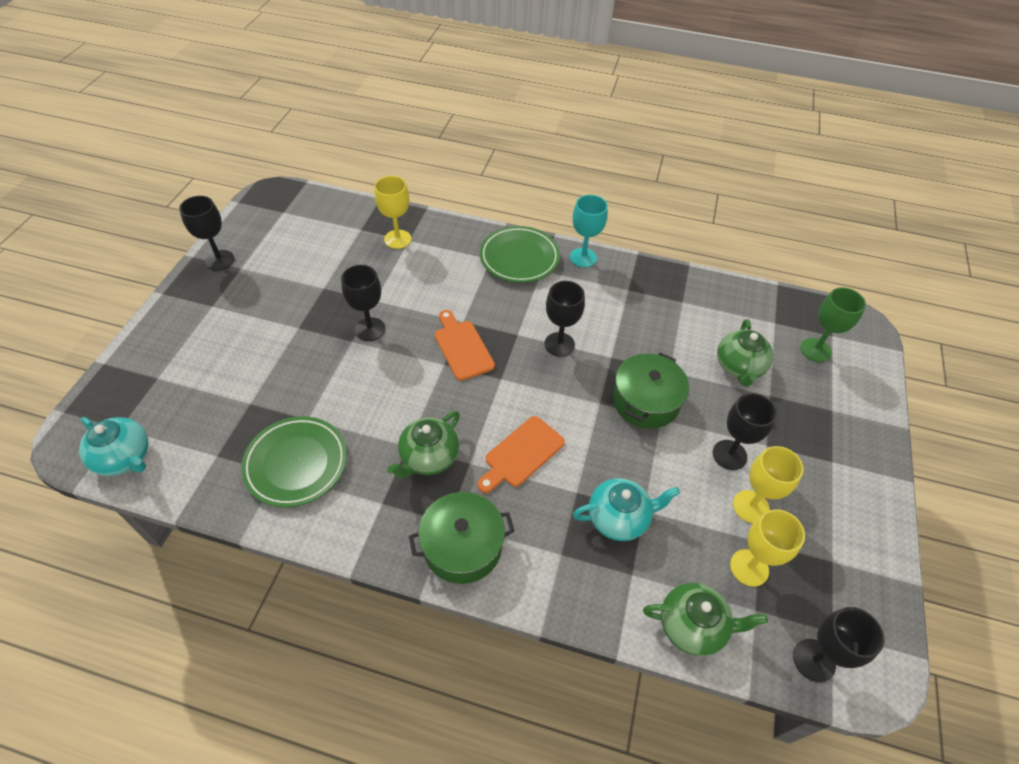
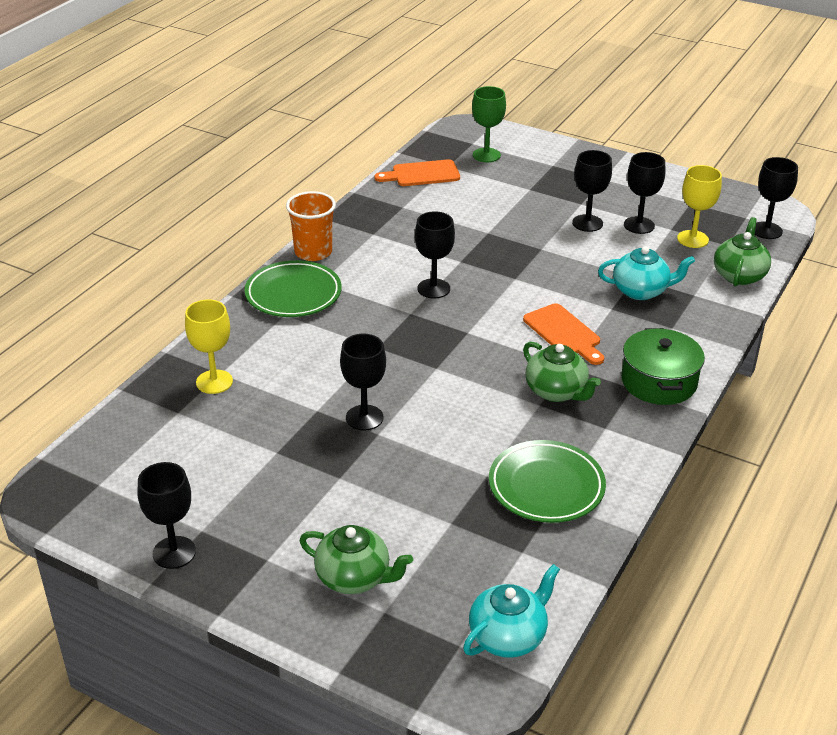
camera: 75 degrees left, 15 degrees down
orange cutting board [435,310,495,381] -> orange cutting board moved to [375,159,460,186]
turquoise goblet [570,195,608,268] -> orange cup [286,191,336,261]
turquoise teapot [573,478,680,541] -> turquoise teapot turned 90 degrees clockwise [598,246,695,300]
green pot [613,353,689,429] -> none
green teapot [717,319,773,387] -> green teapot moved to [299,525,413,594]
yellow goblet [733,446,804,523] -> black goblet [624,152,665,234]

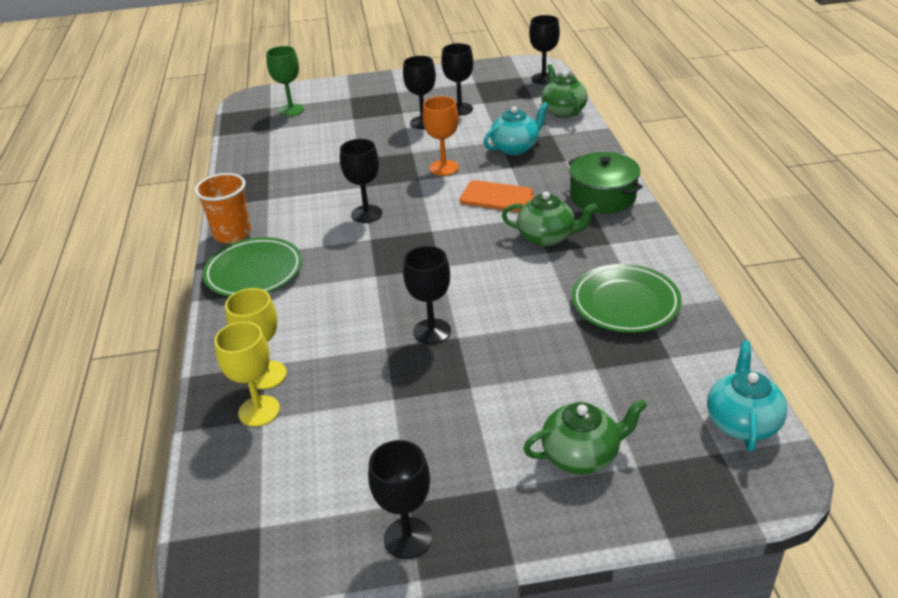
camera: 35 degrees left, 0 degrees up
orange cutting board [375,159,460,186] -> none
yellow goblet [677,165,722,248] -> yellow goblet moved to [214,322,280,427]
none -> orange goblet [422,96,459,176]

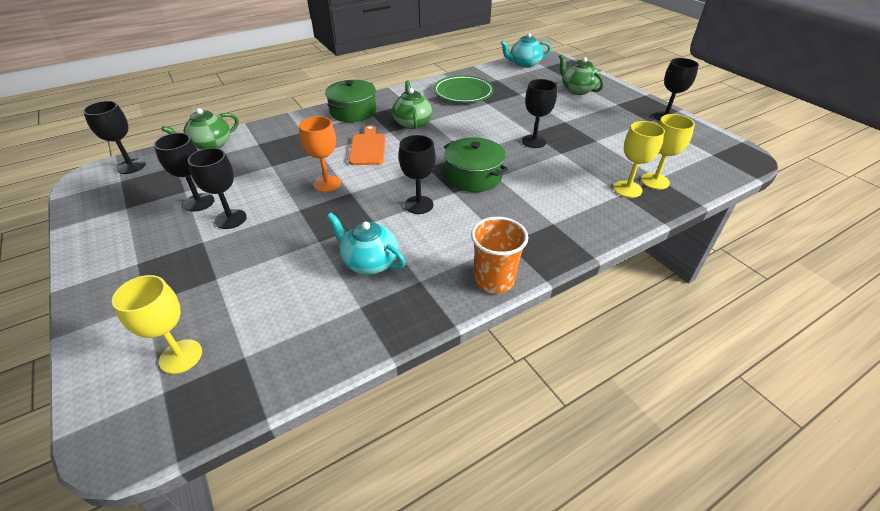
camera: 115 degrees left, 5 degrees up
green plate [202,237,302,297] -> none
green goblet [266,46,304,116] -> yellow goblet [112,275,202,374]
turquoise teapot [483,102,549,155] -> turquoise teapot moved to [327,213,406,274]
none -> green pot [444,137,508,192]

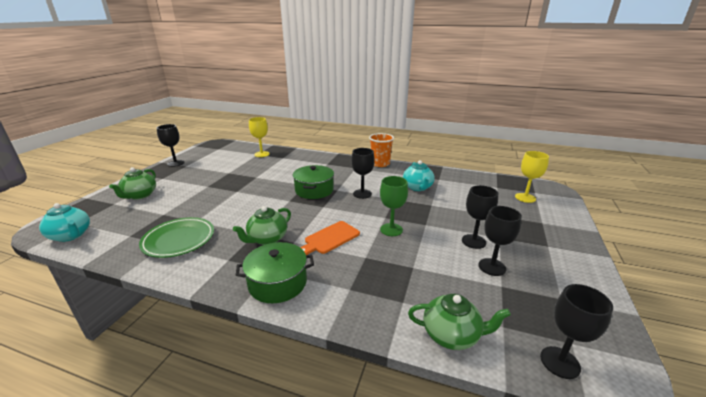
camera: 130 degrees left, 15 degrees down
orange goblet [299,116,341,192] -> green goblet [380,176,408,236]
black goblet [522,79,557,148] -> none
yellow goblet [613,121,665,198] -> none

